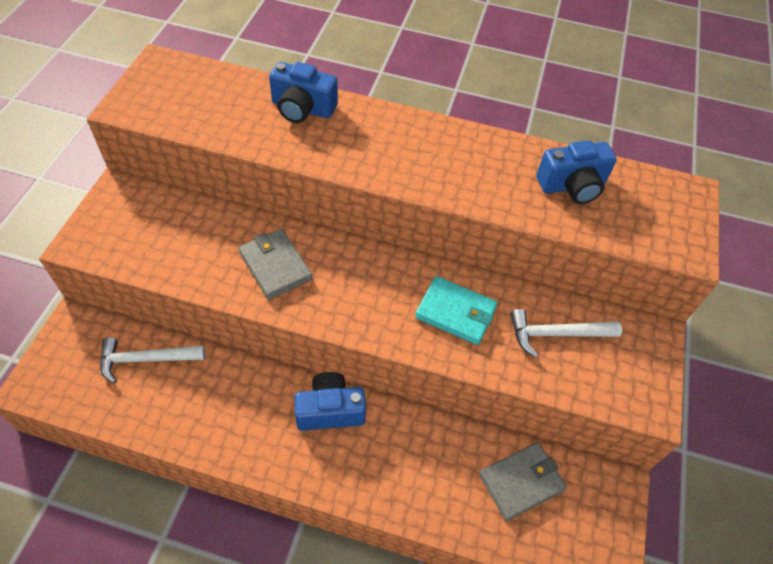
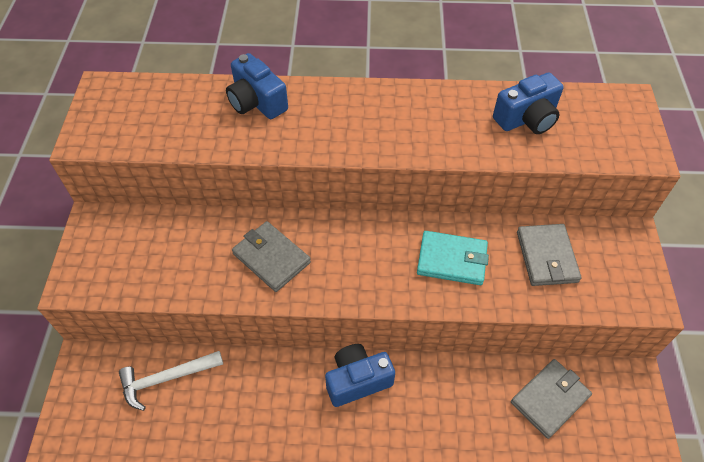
camera: 10 degrees left, 0 degrees up
blue camera [269,62,338,123] -> blue camera turned 45 degrees clockwise [226,53,288,119]
white hammer [510,309,622,357] -> grey wallet [517,224,581,286]

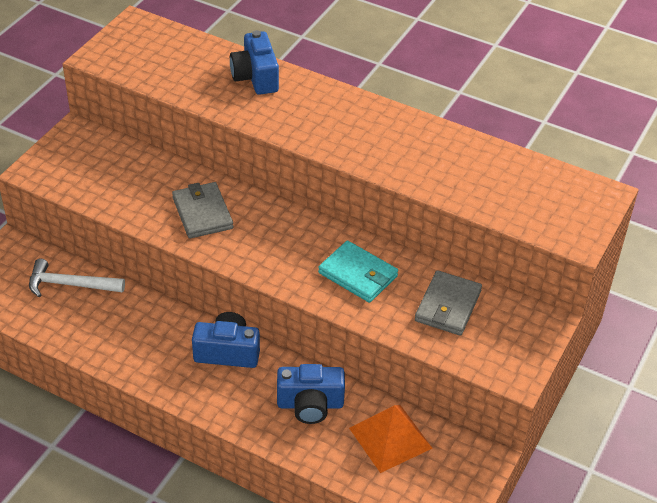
camera: 25 degrees right, 10 degrees down
blue camera [493,72,564,134] -> blue camera moved to [277,364,345,424]
grey wallet [511,359,592,439] -> orange pyramid [349,405,433,473]

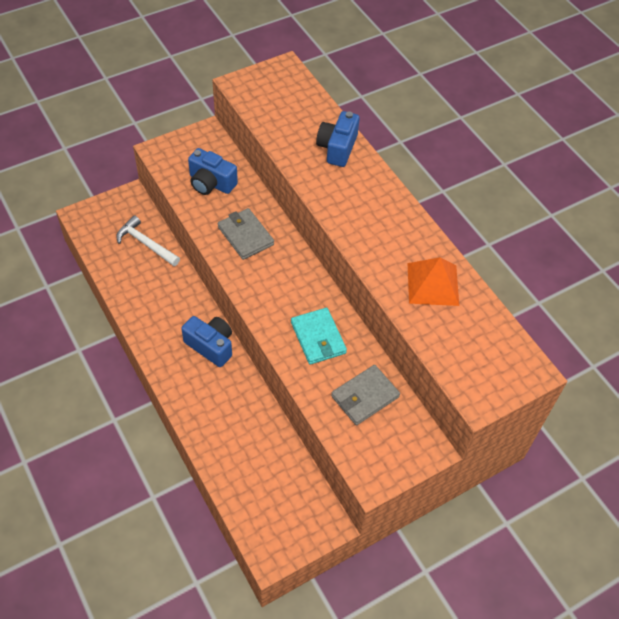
camera: 30 degrees right, 10 degrees up
grey wallet [172,182,233,239] -> grey wallet turned 45 degrees counterclockwise [218,208,274,260]
blue camera [277,364,345,424] -> blue camera moved to [188,148,238,195]
orange pyramid [349,405,433,473] -> orange pyramid moved to [408,257,459,306]

